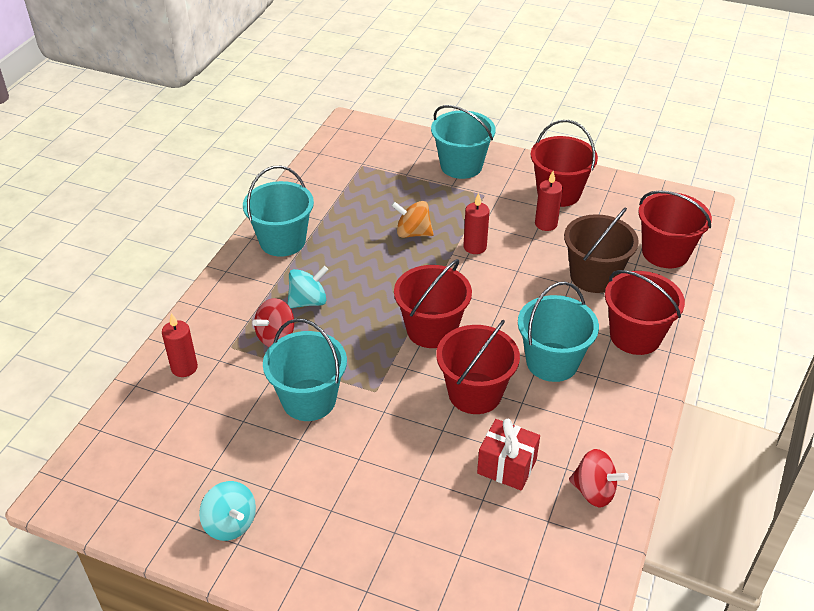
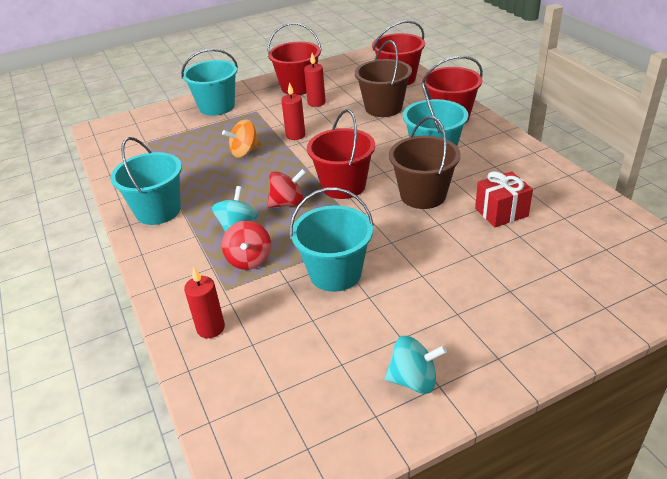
camera: 45 degrees left, 5 degrees down
red bucket [436,320,520,414] -> brown bucket [389,116,461,209]
red spinning top [569,449,629,507] -> red spinning top moved to [267,169,306,208]

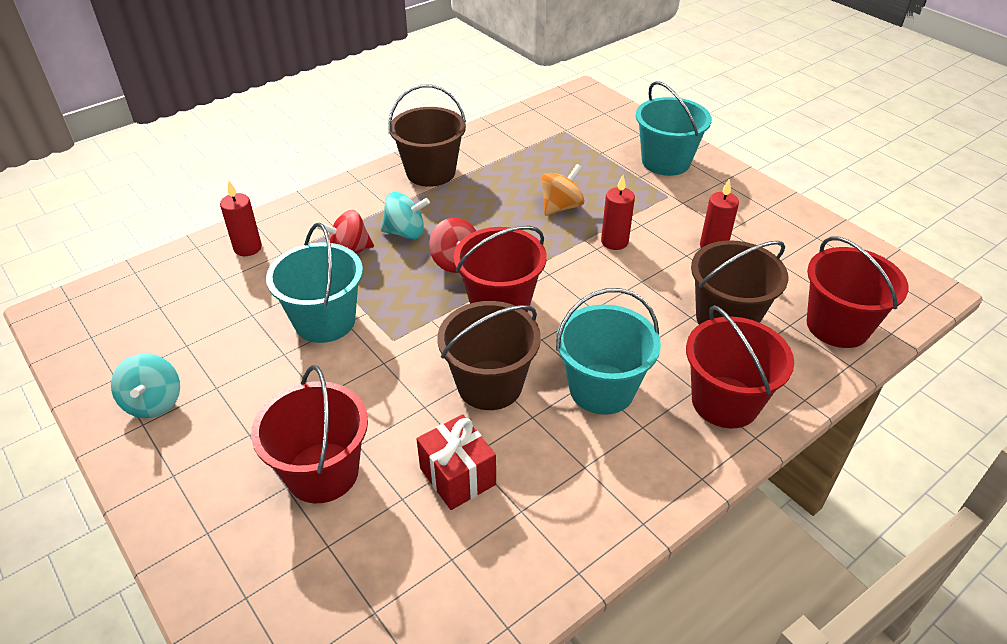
camera: 75 degrees right, 5 degrees up
turquoise bucket [111,137,182,225] -> brown bucket [388,85,466,187]
orange spinning top [222,119,261,158] -> orange spinning top turned 90 degrees clockwise [541,164,585,216]
red bucket [267,23,322,95] -> red bucket moved to [251,365,368,503]

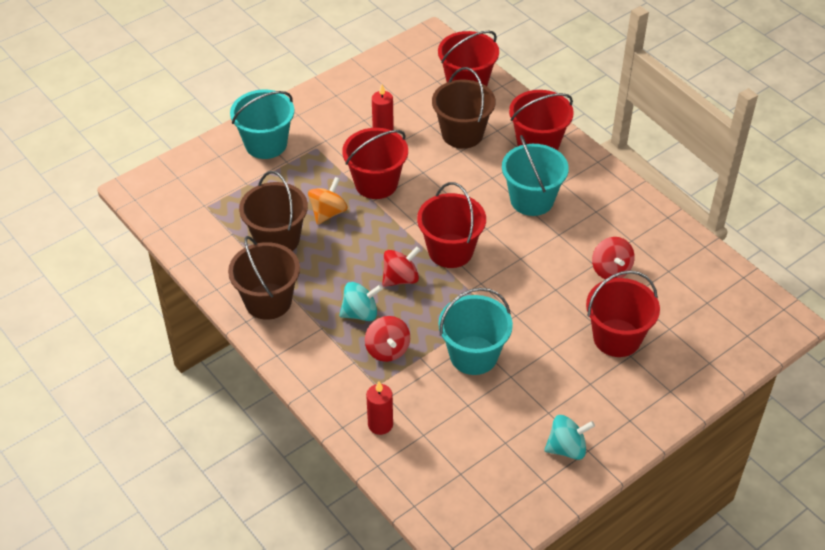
camera: 90 degrees left, 5 degrees up
turquoise spinning top [381,192,430,239] -> turquoise spinning top turned 75 degrees clockwise [339,282,383,321]
red gift [417,414,496,510] -> red spinning top [592,237,635,279]
brown bucket [437,301,541,410] -> brown bucket moved to [239,171,308,251]
orange spinning top [541,164,585,216] -> orange spinning top turned 75 degrees clockwise [308,177,348,225]
red candle [601,175,635,250] -> red bucket [342,128,408,199]

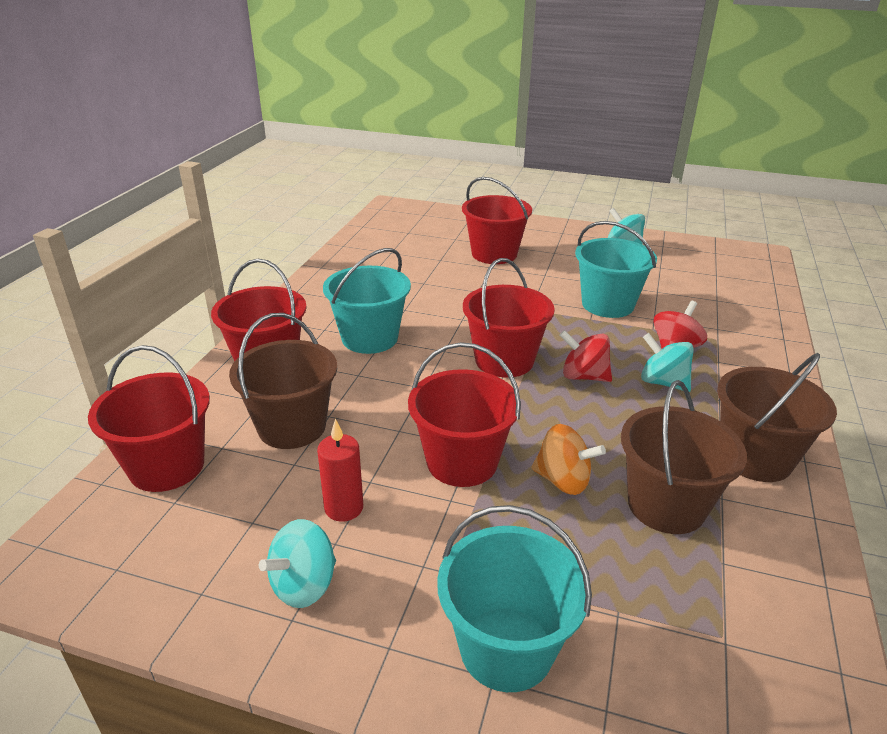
camera: 125 degrees left, 15 degrees down
orange spinning top [308,177,348,225] -> orange spinning top turned 150 degrees counterclockwise [531,424,606,495]
red candle [366,381,393,435] -> none
red spinning top [592,237,635,279] -> none
none -> turquoise spinning top [259,519,336,608]

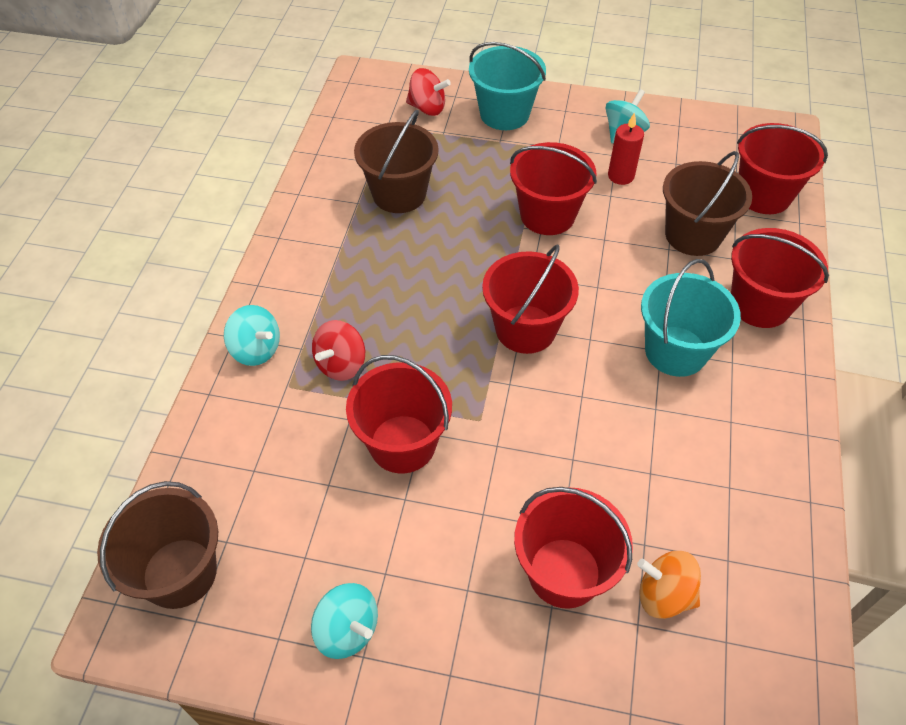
camera: 175 degrees right, 20 degrees up
orange spinning top [531,424,606,495] -> orange spinning top moved to [637,551,701,619]
red spinning top [559,330,612,382] -> red spinning top moved to [406,68,451,116]
turquoise bucket [575,221,657,318] -> red bucket [346,355,452,473]
turquoise spinning top [641,333,694,392] -> turquoise spinning top moved to [224,305,280,366]
brown bucket [717,353,837,482] -> brown bucket moved to [97,481,218,609]

